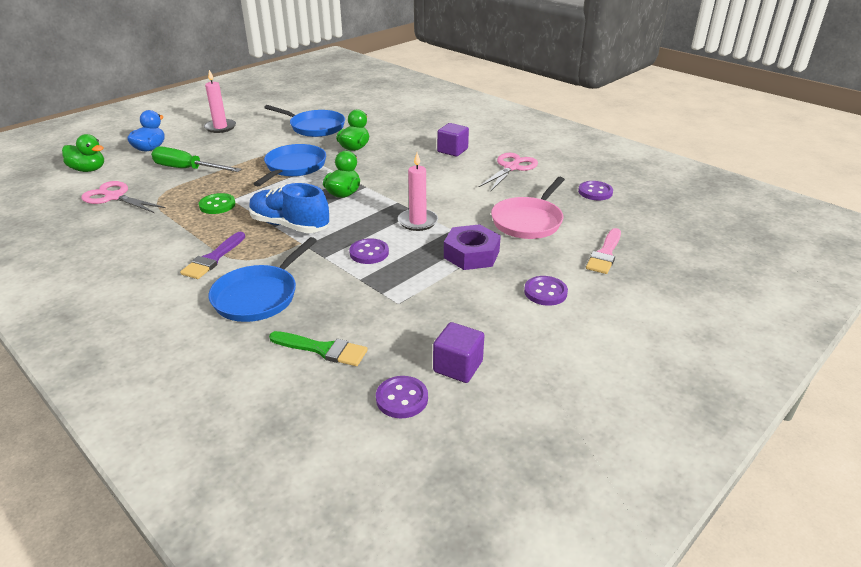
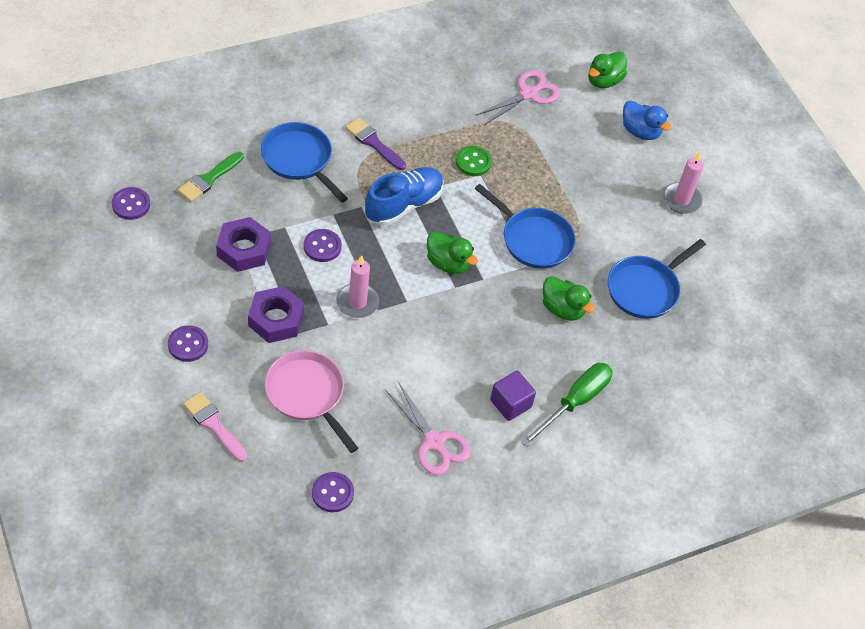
camera: 105 degrees right, 20 degrees up
green screwdriver [151,146,242,172] -> green screwdriver moved to [521,363,613,447]
purple cube [433,322,484,383] -> none
none -> purple nut [216,217,271,272]

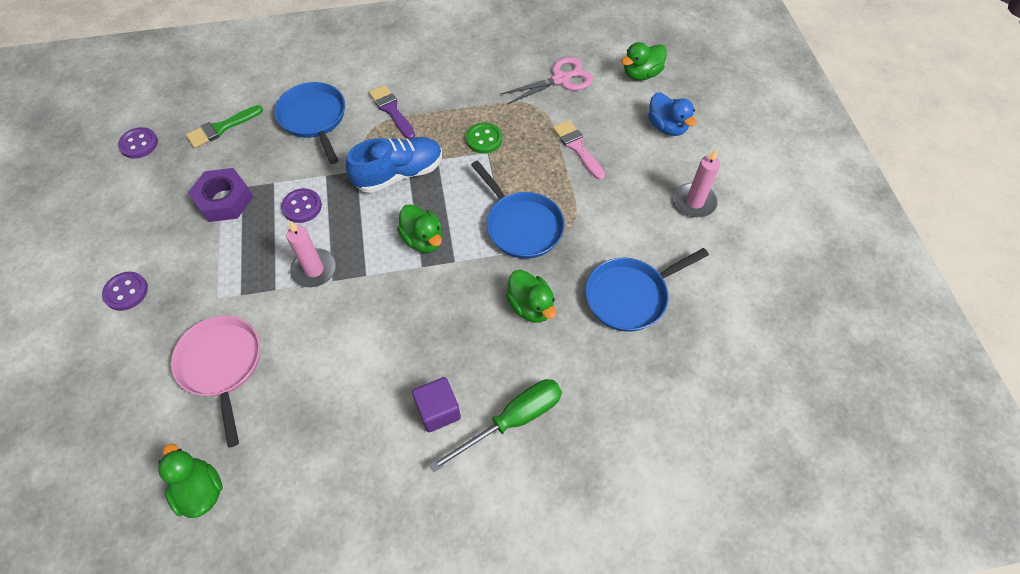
camera: 20 degrees right, 5 degrees up
pink brush [183,392,248,462] -> pink brush moved to [553,120,605,180]
purple nut [248,286,304,343] -> none
purple button [312,472,354,512] -> green duck [158,444,223,518]
pink scissors [385,382,471,475] -> none

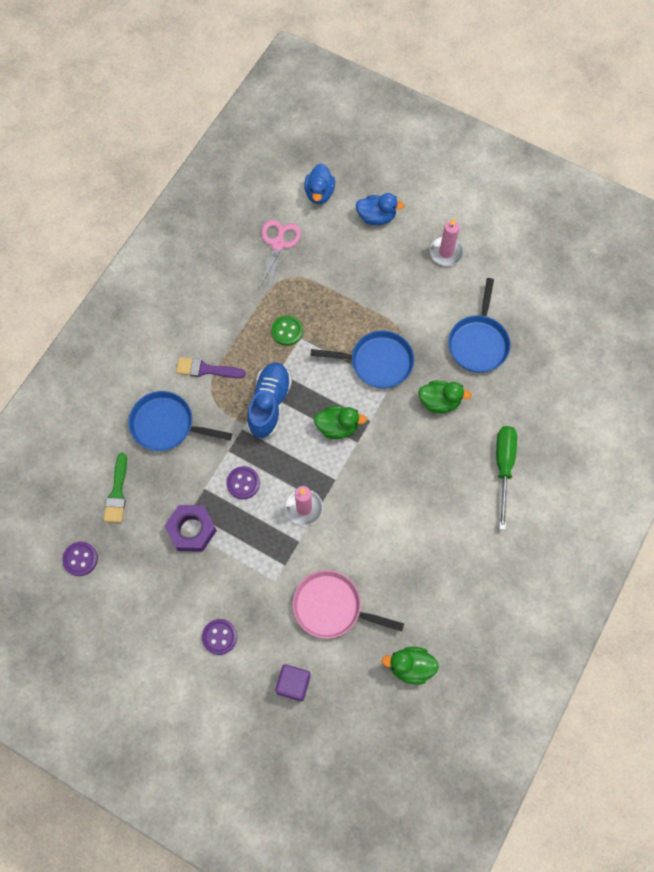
camera: 50 degrees left, 10 degrees up
purple cube [412,377,461,432] -> purple cube moved to [275,664,311,701]
pink brush [553,120,605,180] -> none
green duck [621,42,667,81] -> blue duck [304,163,335,204]

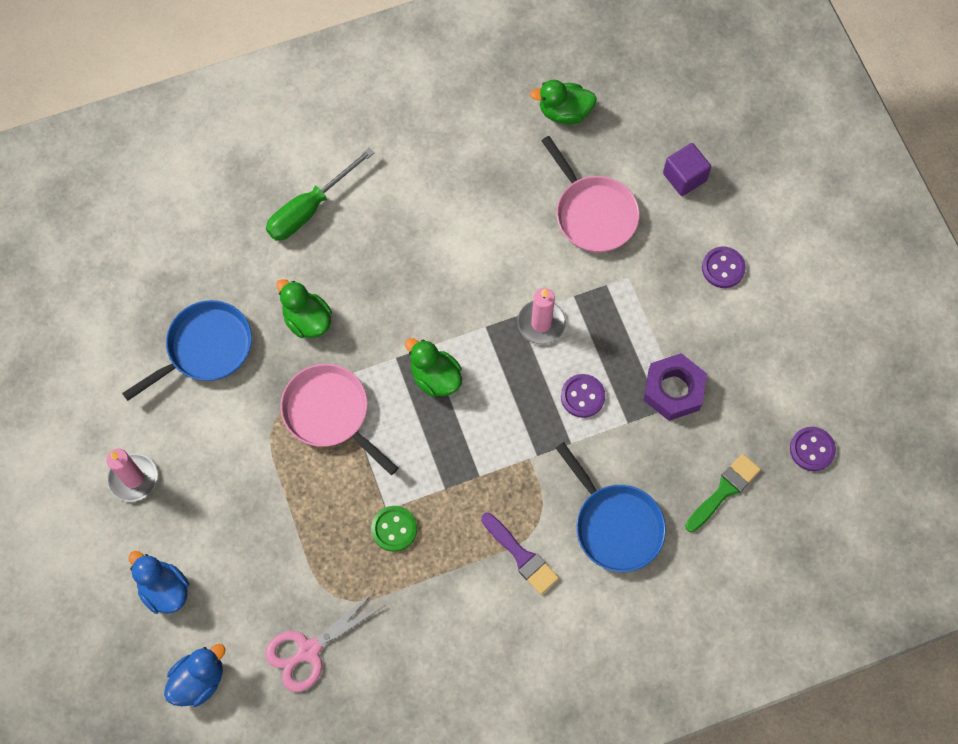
camera: 140 degrees left, 0 degrees up
blue shoe [247,362,292,439] -> none
blue pan [310,331,414,388] -> pink pan [281,364,398,475]
green duck [381,647,439,684] -> green duck turned 135 degrees clockwise [530,80,597,124]

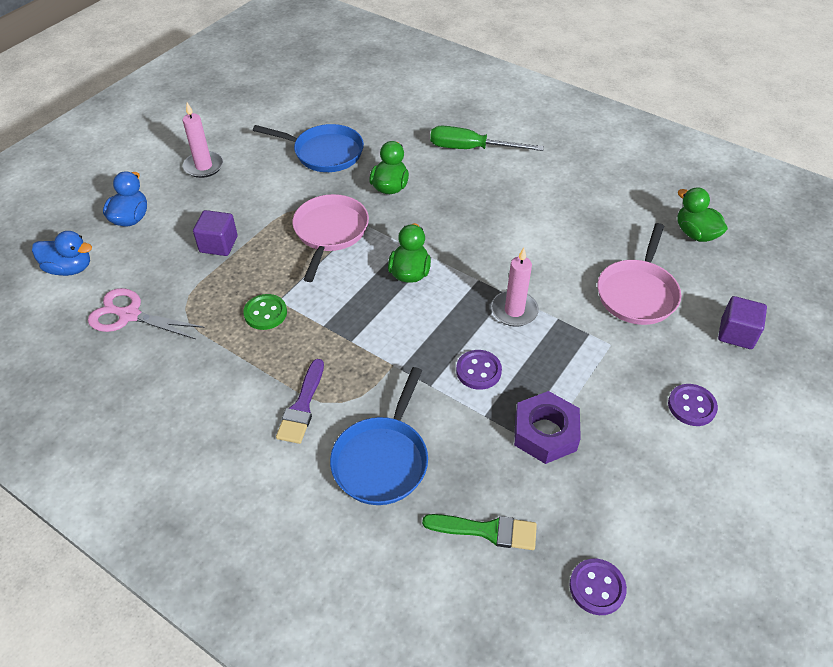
camera: 55 degrees right, 20 degrees down
none -> purple cube [193,210,238,256]

